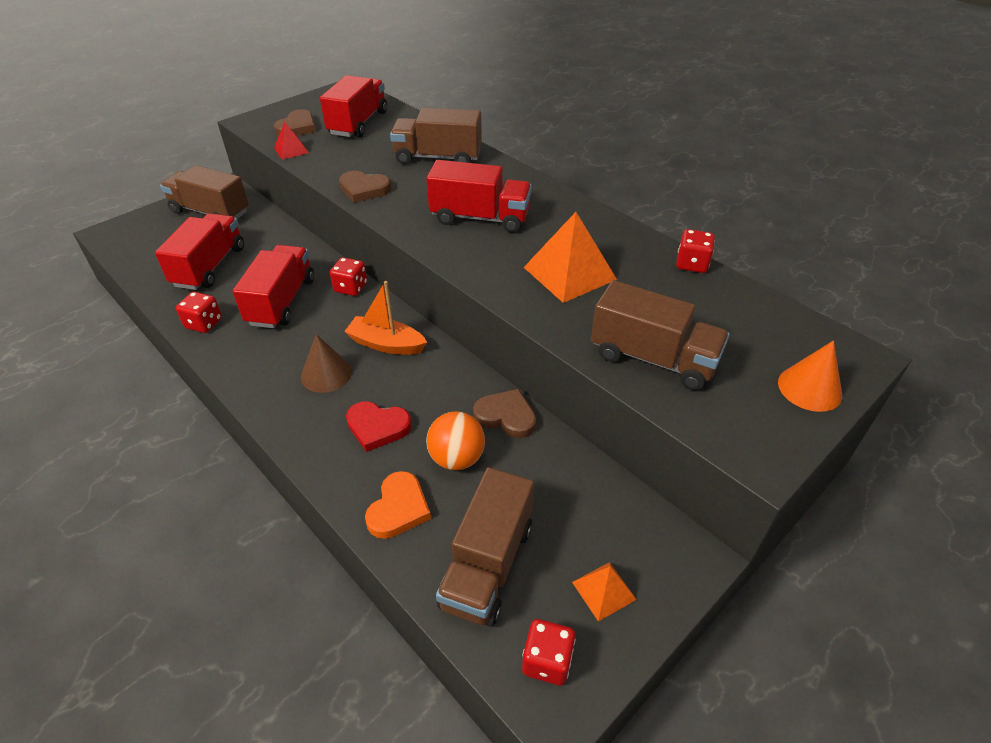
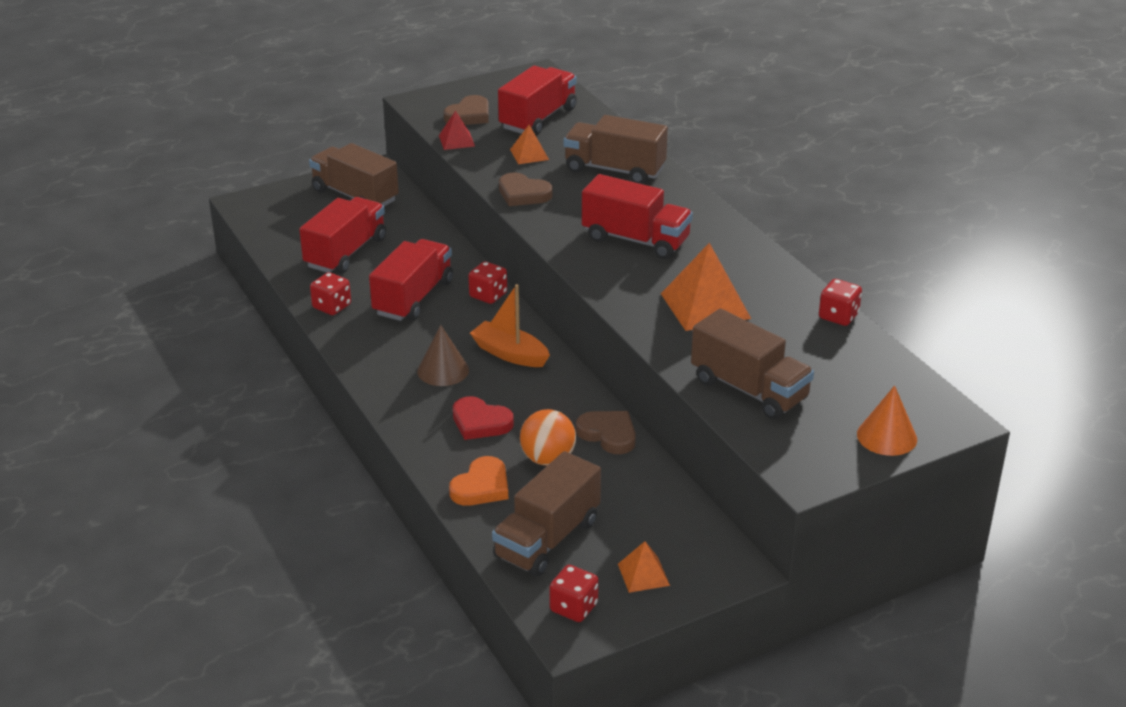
camera: 15 degrees right, 10 degrees down
none -> orange pyramid [510,125,549,164]

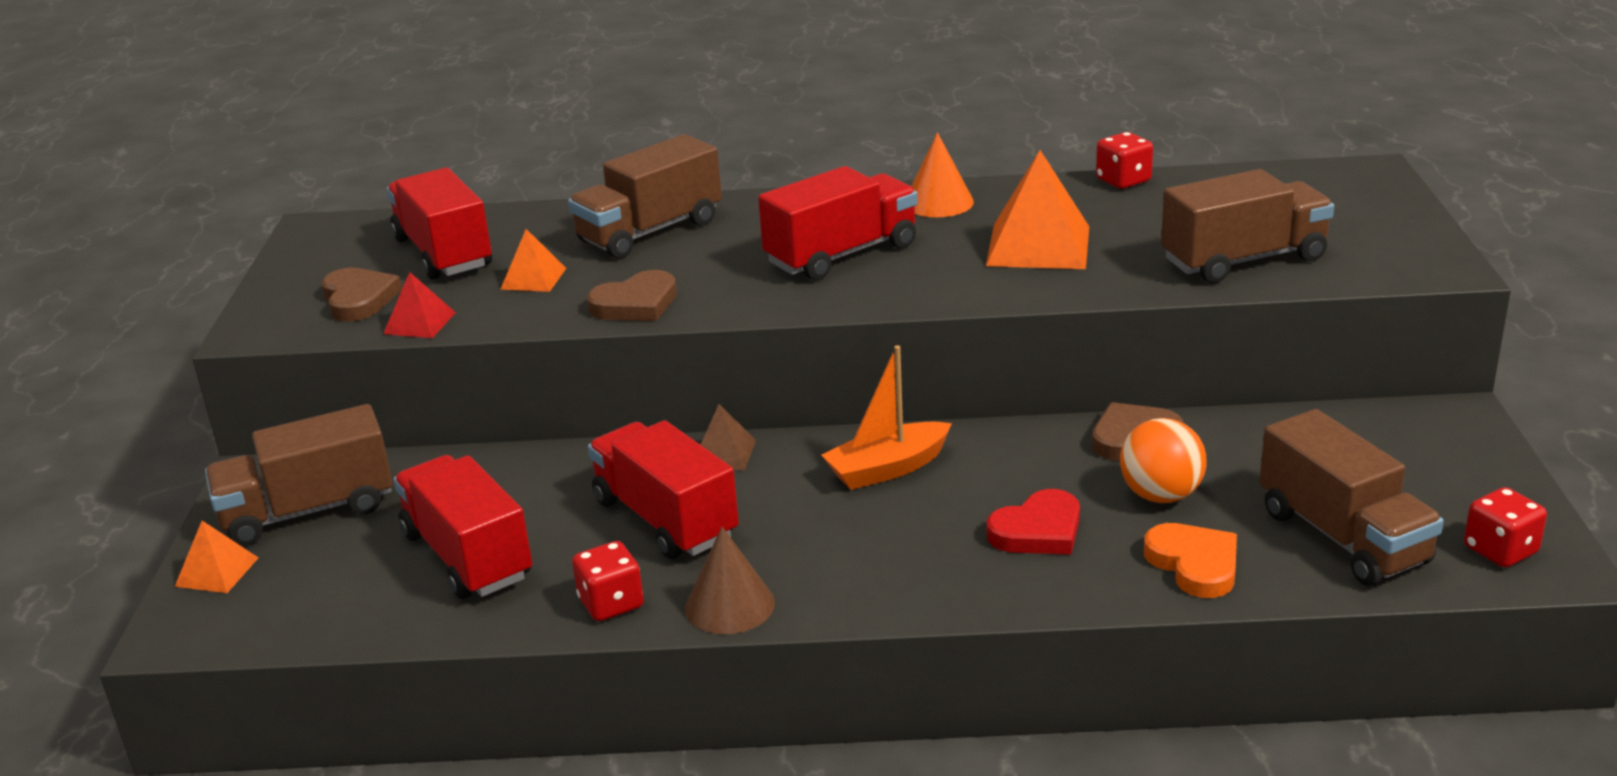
camera: 60 degrees left, 5 degrees down
brown cone [417,325,469,386] -> brown cone moved to [685,527,775,634]
red dice [468,261,507,304] -> brown pyramid [701,404,756,470]
orange pyramid [618,541,670,593] -> orange pyramid moved to [175,521,258,593]
orange cone [857,385,917,456] -> orange cone moved to [911,132,974,217]

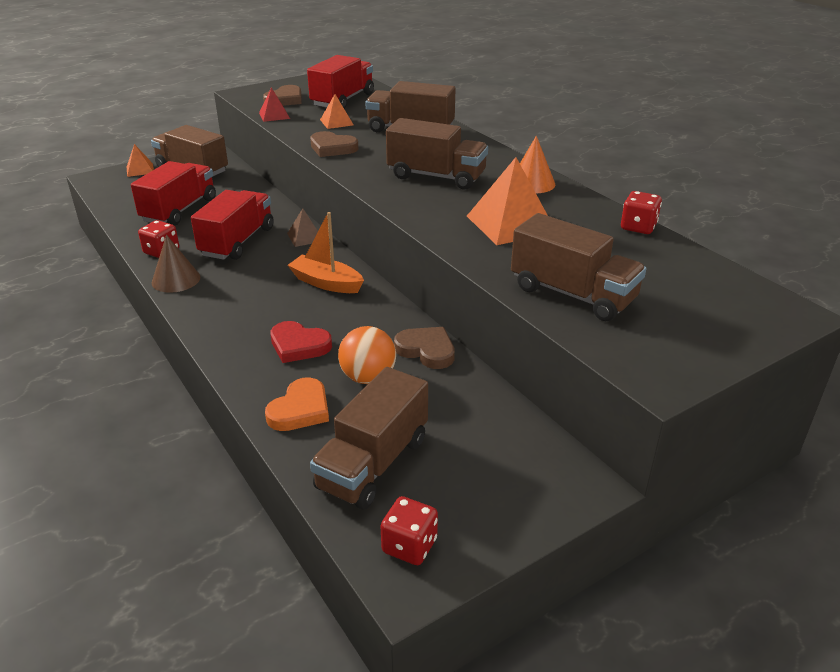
camera: 55 degrees right, 5 degrees up
red truck [758,166,918,280] -> brown truck [386,118,488,189]

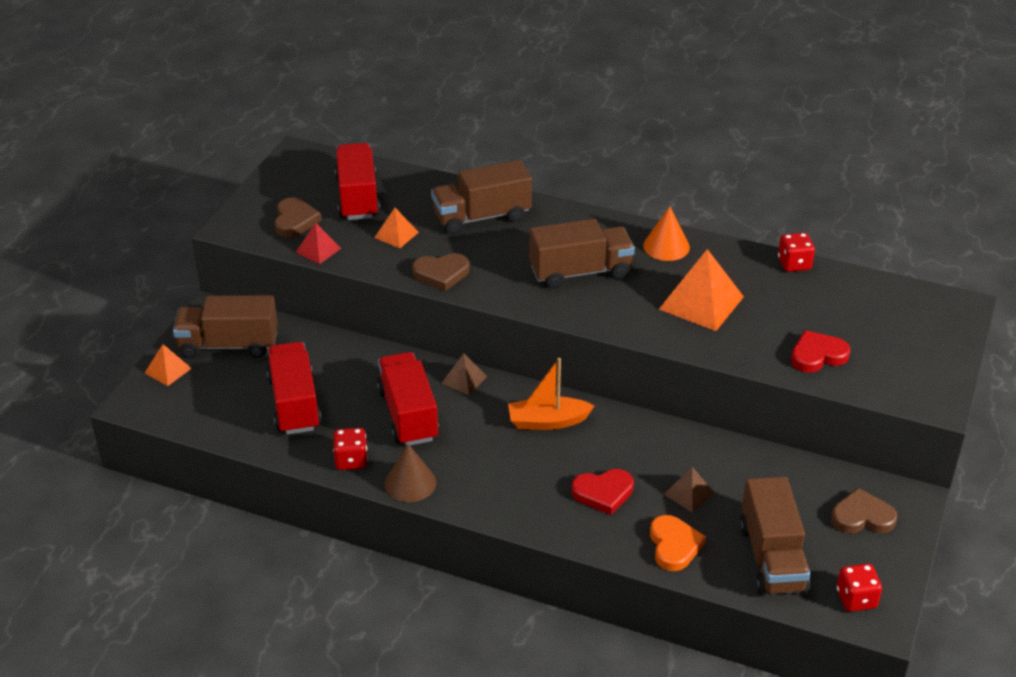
camera: 35 degrees left, 5 degrees up
orange ball [338,326,396,384] -> brown pyramid [664,467,714,513]
brown heart [394,327,455,369] -> brown heart moved to [831,488,897,533]
brown truck [511,213,646,321] -> red heart [791,330,850,373]

